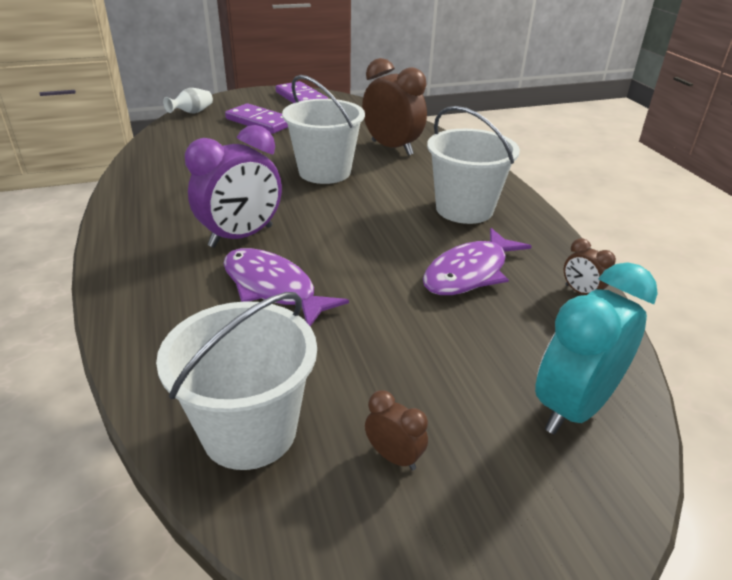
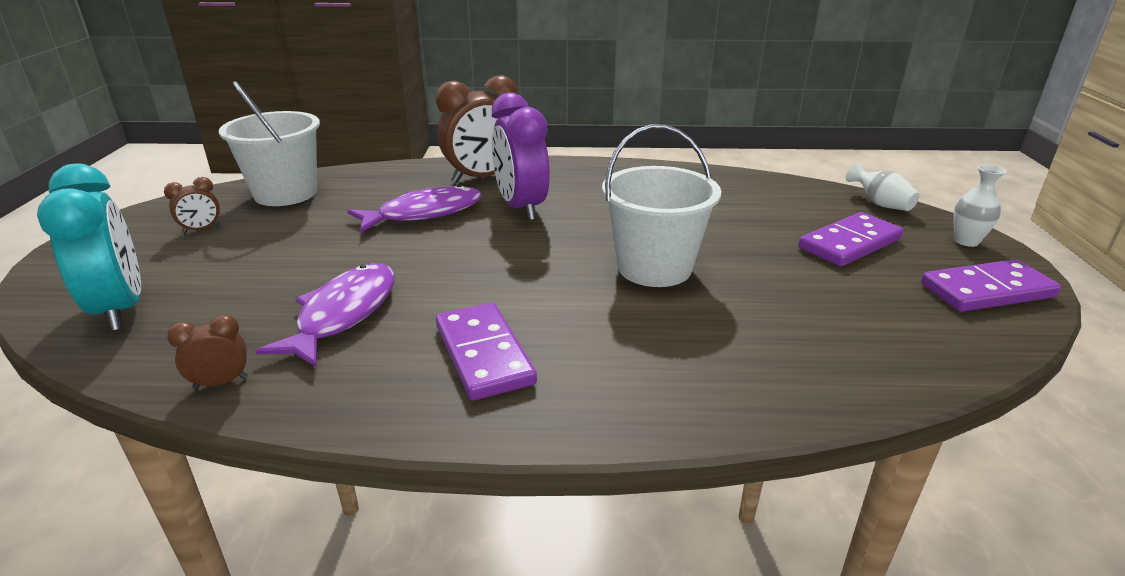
camera: 110 degrees right, 5 degrees down
brown clock [362,58,427,156] -> brown clock moved to [436,75,518,183]
purple fish [423,228,532,295] -> purple fish turned 45 degrees clockwise [255,263,395,367]
white bucket [427,106,520,224] -> purple domino [436,302,537,401]
none -> white vase [953,164,1007,247]

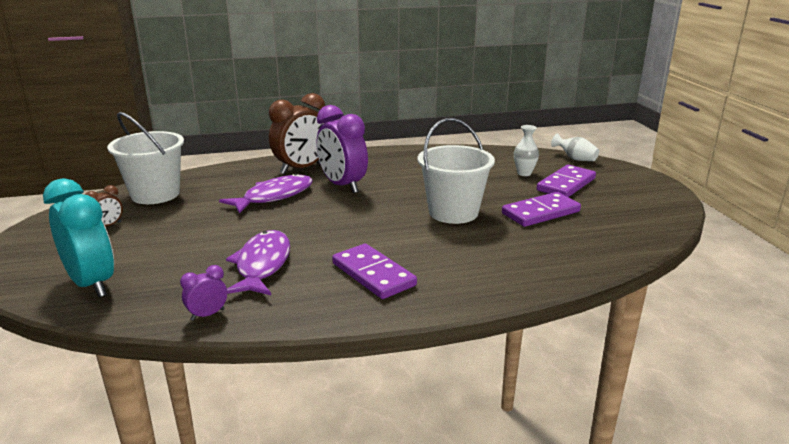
camera: 15 degrees left, 5 degrees down
brown clock [167,314,248,389] -> purple clock [180,265,227,321]
purple domino [921,259,1061,312] -> purple domino moved to [502,192,581,227]
white vase [953,164,1007,247] -> white vase moved to [514,125,539,176]

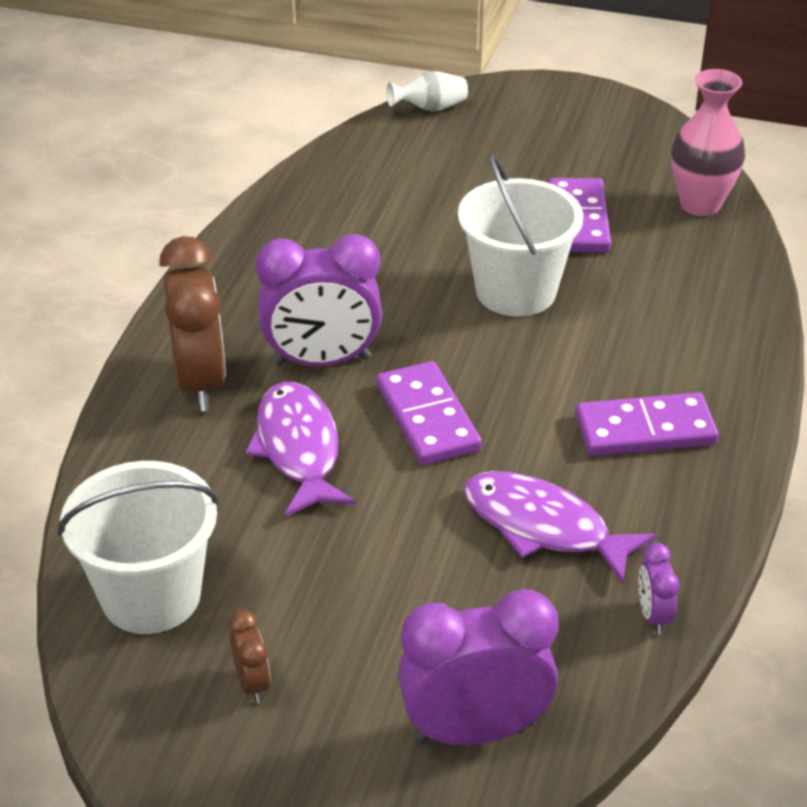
camera: 60 degrees left, 15 degrees up
turquoise clock [43,178,114,297] -> purple clock [398,589,559,745]
white vase [514,125,539,176] -> none
purple domino [537,165,596,197] -> purple domino moved to [376,361,482,465]
none -> pink vase [671,69,745,216]

